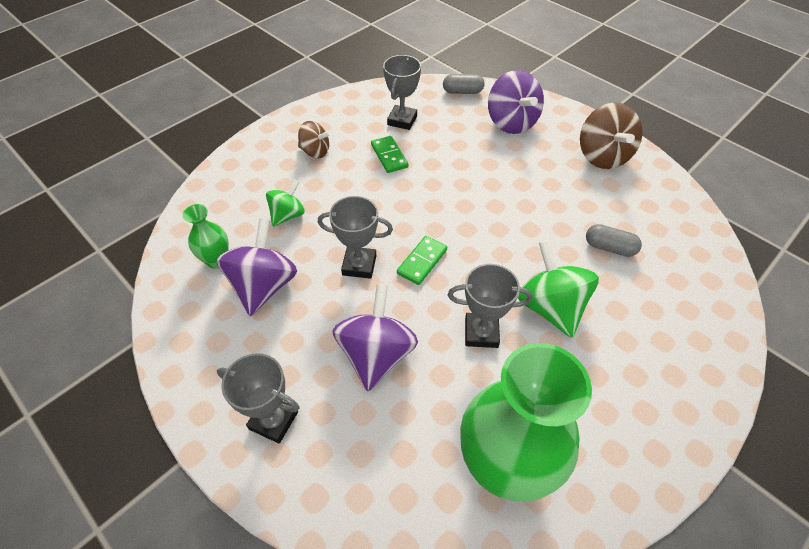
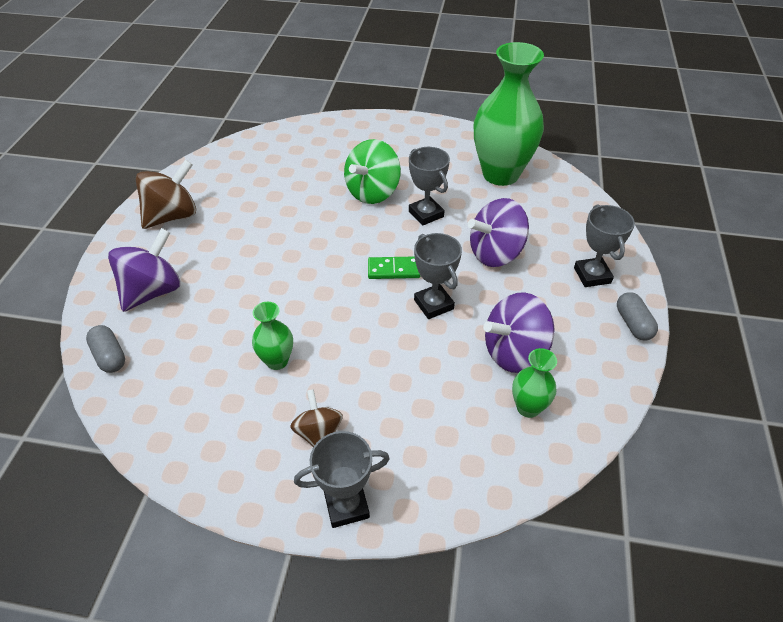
camera: 125 degrees left, 5 degrees down
green spinning top [266,180,305,227] -> none
green domino [371,136,409,173] -> green vase [252,302,293,370]
grey trophy [383,55,421,130] -> grey trophy moved to [294,431,390,528]
grey capsule [586,224,642,257] -> grey capsule moved to [617,292,658,340]

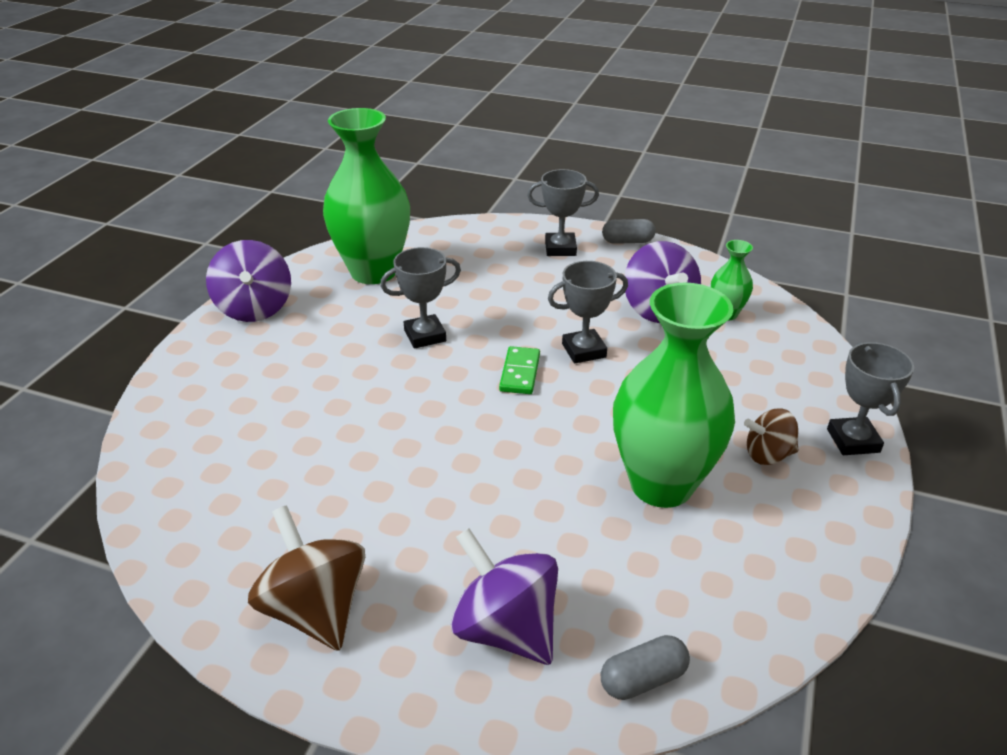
camera: 80 degrees left, 10 degrees down
green vase [252,302,293,370] -> green vase [613,283,735,508], size x2.19
green spinning top [344,139,401,204] -> none
purple spinning top [468,198,529,267] -> purple spinning top moved to [206,240,291,322]

